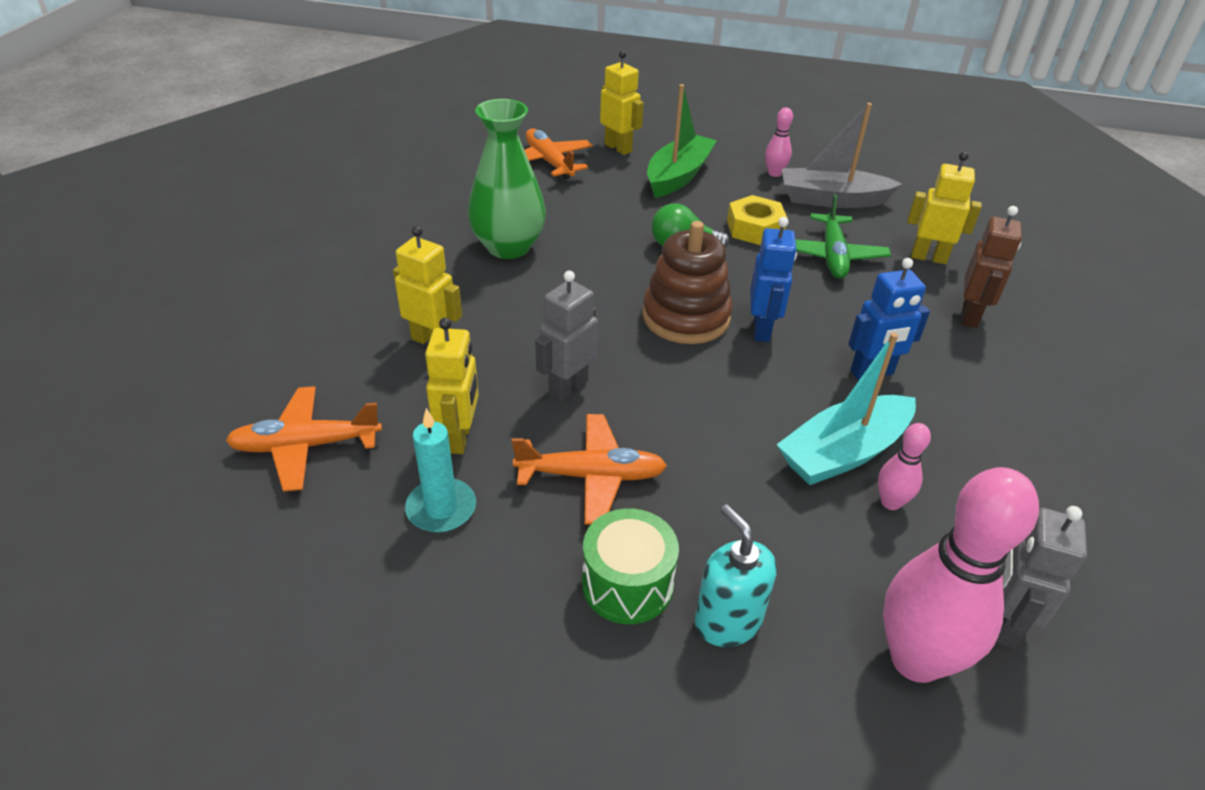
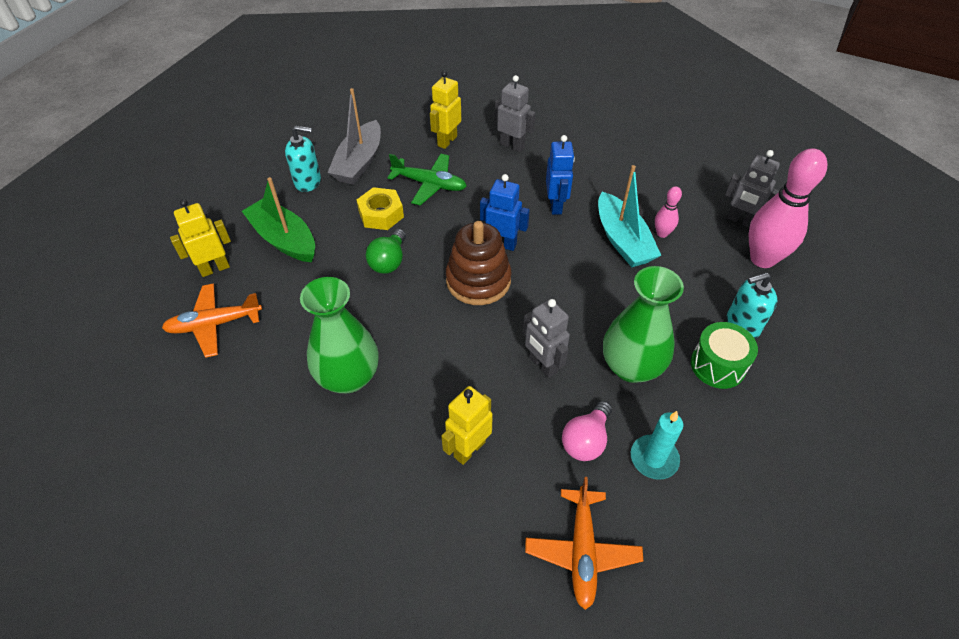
camera: 75 degrees left, 10 degrees up
yellow robot [425,318,479,454] -> pink light bulb [562,401,612,461]
orange plane [512,414,667,525] -> green vase [603,266,684,383]
pink bowling pin [765,107,793,177] -> turquoise soap dispenser [285,125,321,192]
brown robot [962,206,1022,328] -> grey robot [495,75,536,152]

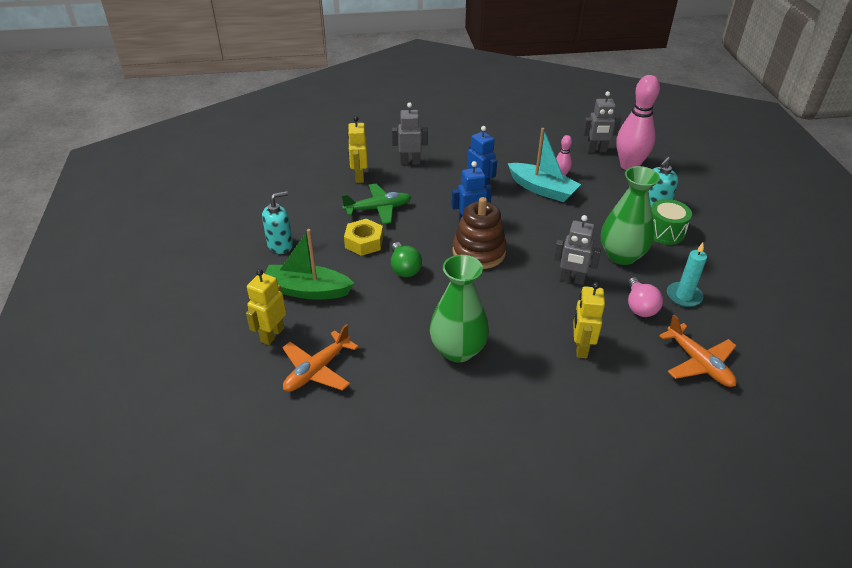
camera: 35 degrees left, 10 degrees down
grey boat [328,88,381,185] -> none

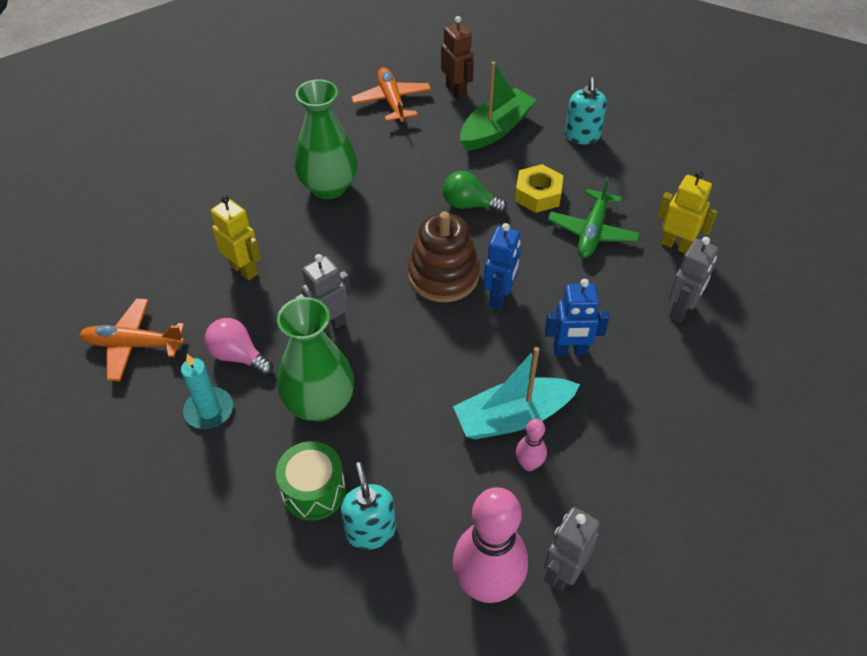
camera: 125 degrees right, 10 degrees up
yellow robot [246,269,286,345] -> brown robot [441,16,474,100]

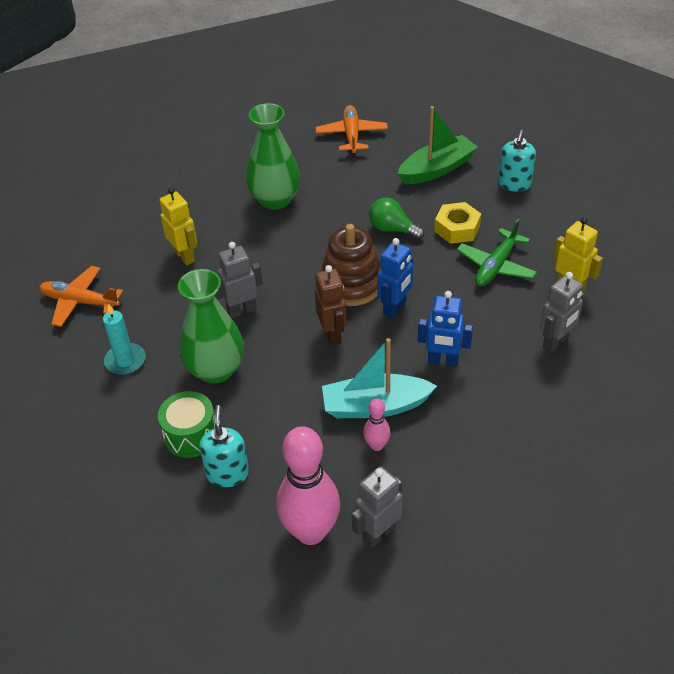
camera: 15 degrees right, 5 degrees down
pink light bulb [205,318,273,375] -> none
brown robot [441,16,474,100] -> brown robot moved to [315,265,347,346]

